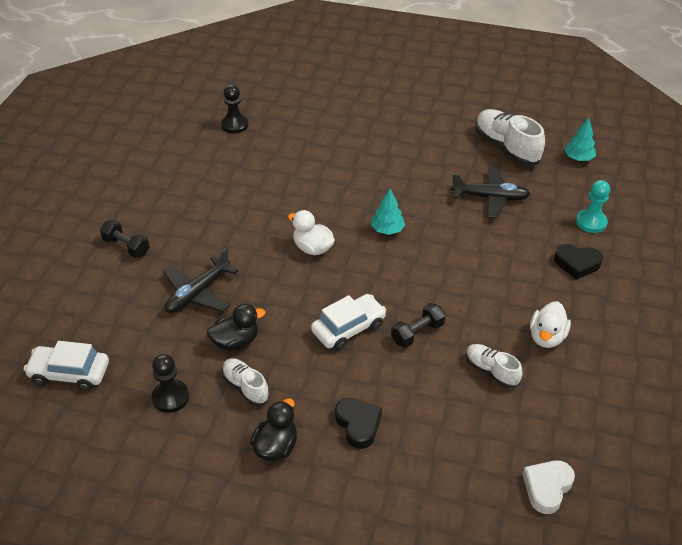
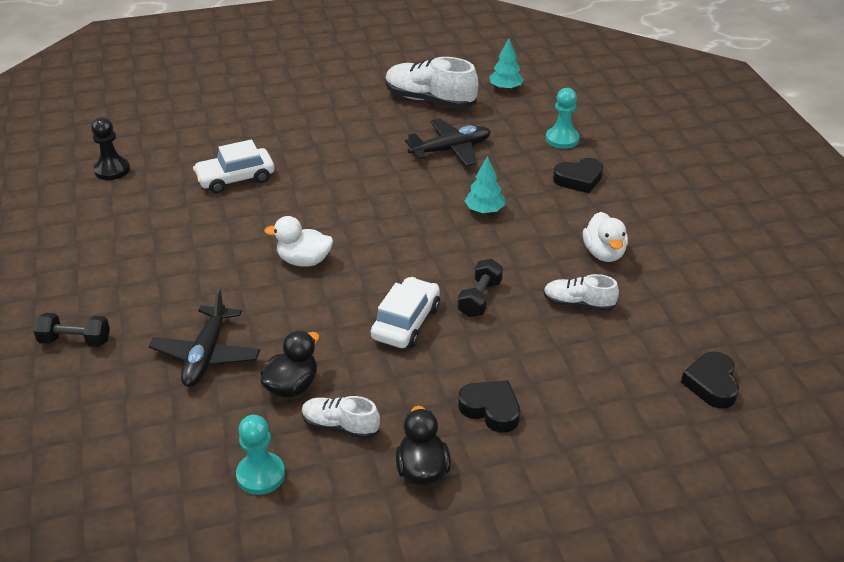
camera: 30 degrees left, 5 degrees down
white car [24,341,109,391] -> white car moved to [193,139,275,193]
black pawn [152,354,189,413] -> turquoise pawn [236,415,285,495]
turquoise tree [371,189,405,235] -> turquoise tree moved to [465,156,505,213]
white heart [522,460,575,514] -> black heart [681,351,739,409]

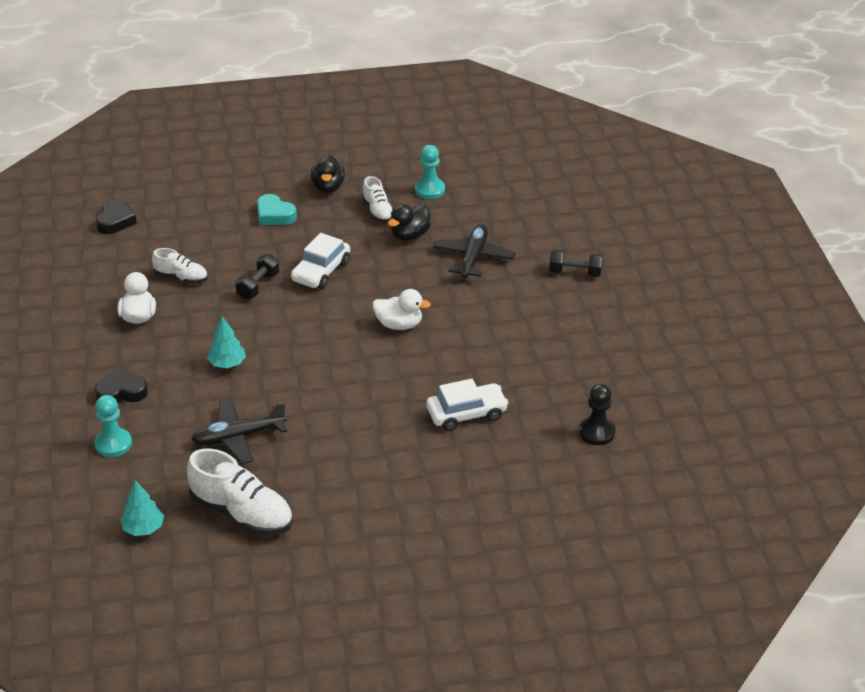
camera: 175 degrees left, 0 degrees up
white shoe [302,396,380,439] -> white shoe turned 45 degrees clockwise [362,176,393,223]
black heart [458,380,520,433] -> turquoise heart [257,194,297,225]

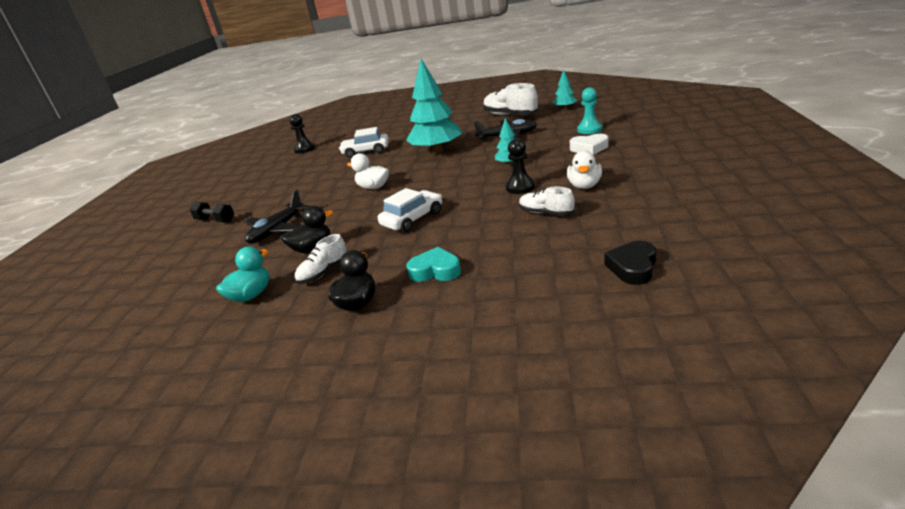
camera: 160 degrees left, 10 degrees down
black heart [95,368,148,403] -> white heart [570,134,609,155]
black dumbbell [235,254,279,299] -> none
turquoise heart [257,194,297,225] -> turquoise heart turned 45 degrees counterclockwise [406,247,461,282]
white shoe [362,176,393,223] -> white shoe turned 135 degrees counterclockwise [295,234,347,284]
turquoise pawn [415,145,445,199] -> turquoise duck [216,246,270,302]
none -> turquoise tree [406,59,462,154]
none -> black pawn [506,139,535,194]

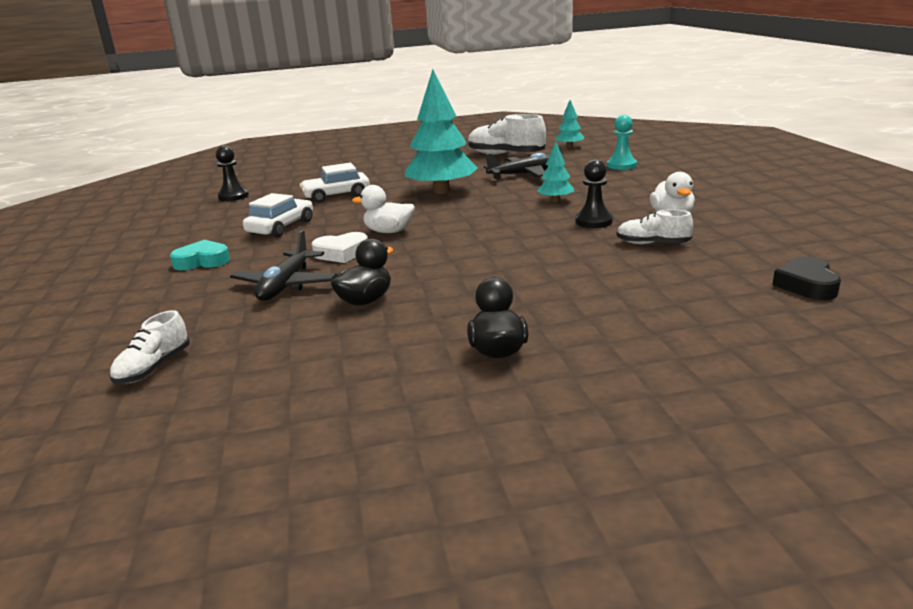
camera: 20 degrees left, 5 degrees down
black dumbbell [190,202,234,222] -> none
turquoise duck [216,246,270,302] -> none
white shoe [295,234,347,284] -> white shoe moved to [110,310,190,384]
white car [378,188,442,232] -> white car moved to [243,193,313,238]
turquoise heart [406,247,461,282] -> turquoise heart moved to [170,240,230,270]
white heart [570,134,609,155] -> white heart moved to [312,232,368,263]

